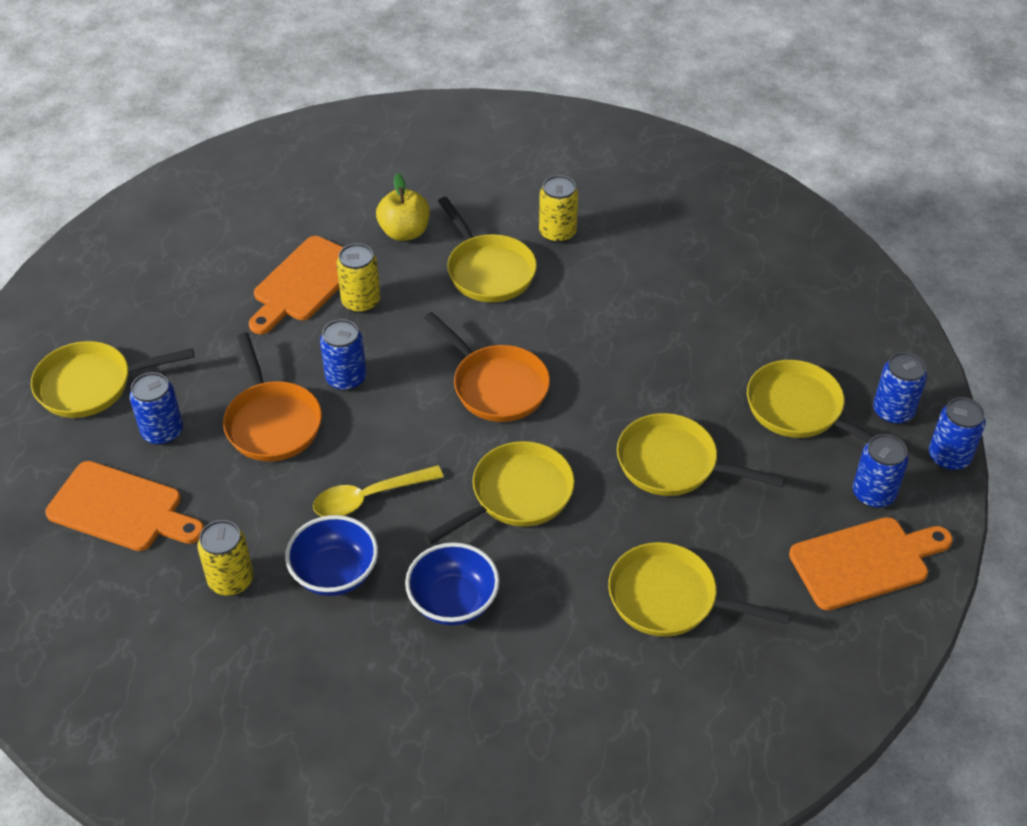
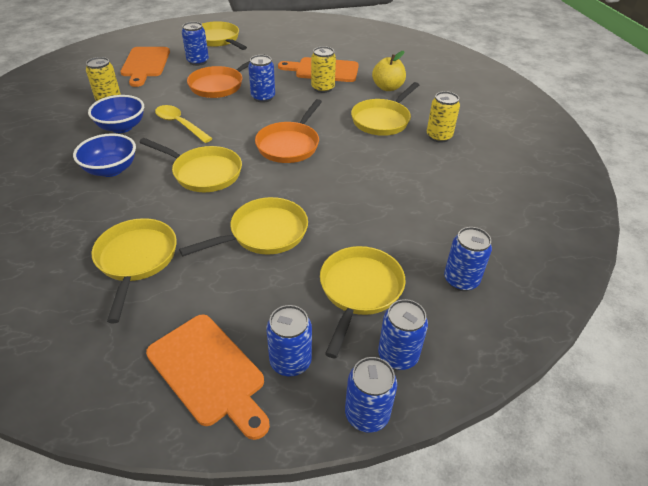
camera: 65 degrees right, 5 degrees down
yellow pan [617,413,786,496] -> yellow pan turned 60 degrees clockwise [179,197,308,256]
none -> blue can [444,227,492,291]

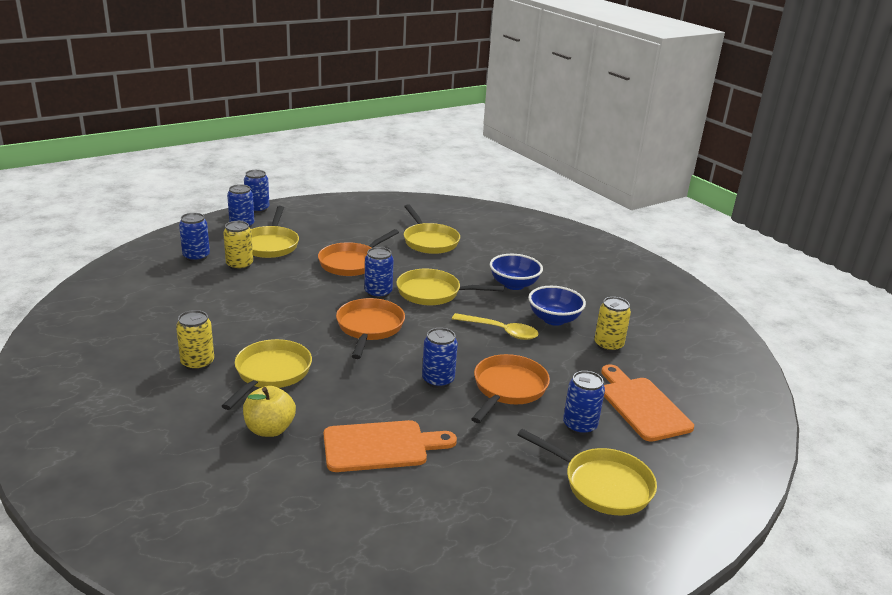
camera: 160 degrees right, 15 degrees down
orange cutting board [146,314,270,440] -> none
yellow pan [179,197,308,256] -> orange pan [318,229,399,276]
blue can [266,305,312,376] -> blue can moved to [365,247,394,299]
yellow can [311,46,336,93] -> yellow can moved to [223,221,253,270]

